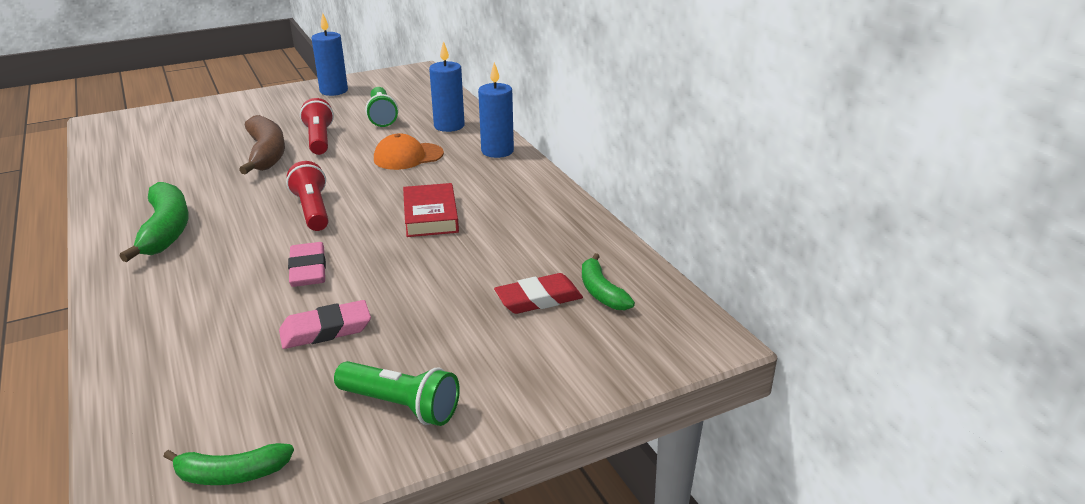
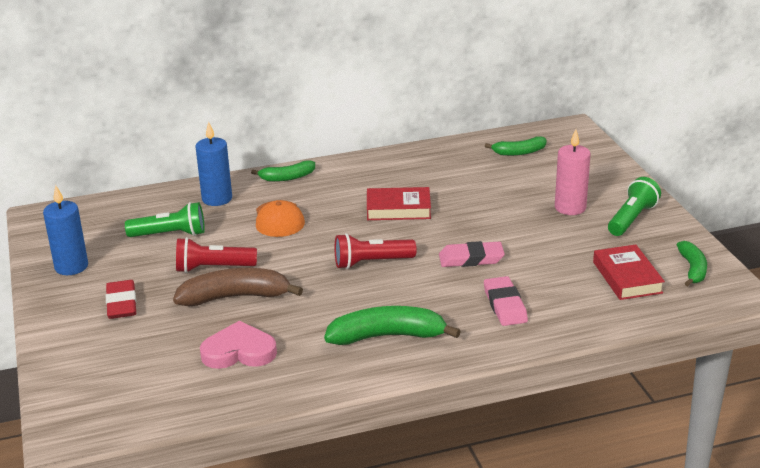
camera: 80 degrees left, 0 degrees up
pink eraser [279,300,371,349] -> pink eraser moved to [484,276,528,326]
blue candle [478,62,514,158] -> green banana [251,160,315,182]
red eraser [494,273,583,314] -> red eraser moved to [106,280,136,319]
none -> pink heart [200,321,277,369]
none -> pink candle [555,129,591,215]
none -> red book [593,244,665,300]

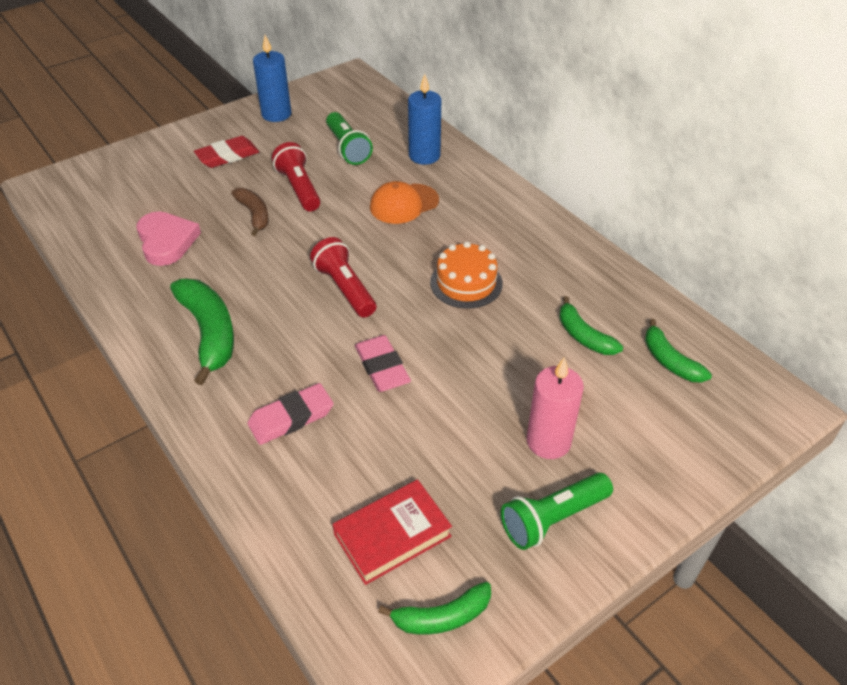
camera: 70 degrees right, 15 degrees up
brown banana [173,268,303,306] -> brown banana [231,188,269,236], size x0.61
green banana [251,160,315,182] -> green banana moved to [560,296,623,355]
red book [367,187,431,220] -> orange cake [430,241,503,309]
green flashlight [608,177,661,236] -> green flashlight turned 135 degrees clockwise [501,472,613,550]

